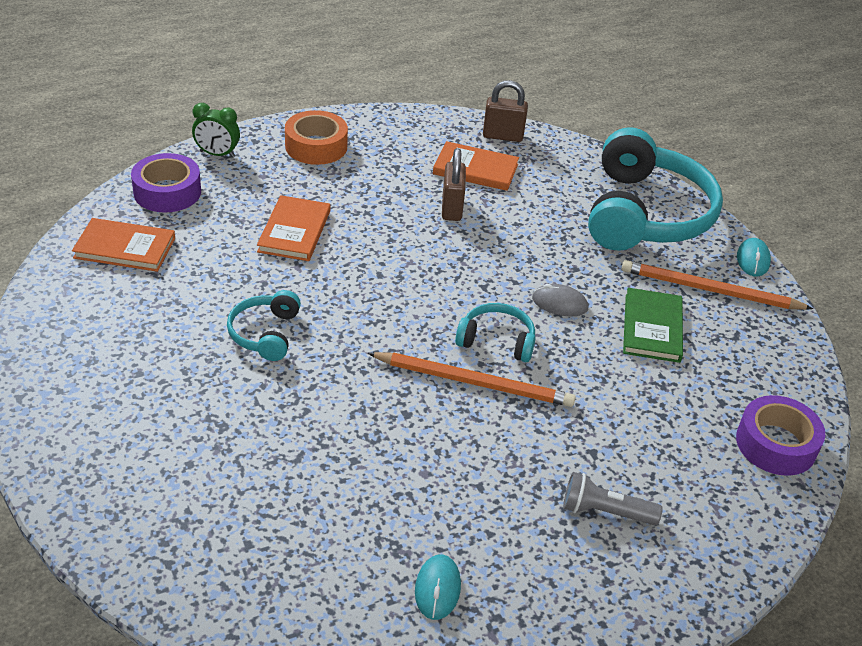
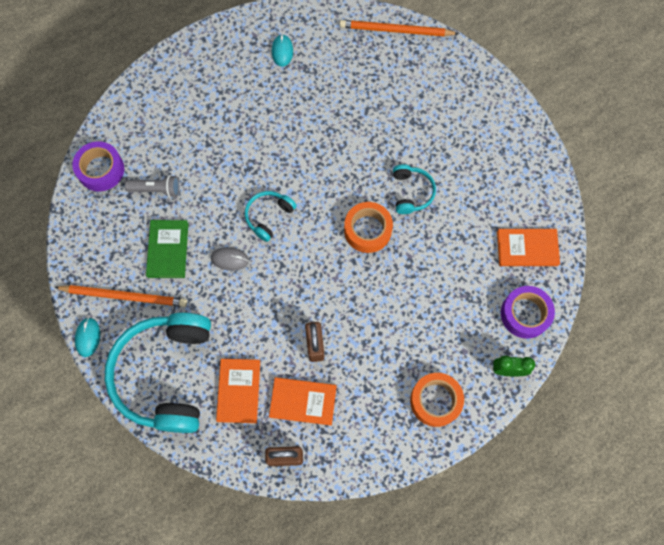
camera: 175 degrees right, 30 degrees up
orange book [257,195,330,261] -> orange book moved to [216,359,260,423]
orange pencil [367,352,576,407] -> orange pencil moved to [339,20,459,36]
turquoise headphones [455,303,536,362] -> turquoise headphones turned 120 degrees clockwise [245,191,297,242]
grey flashlight [563,472,663,525] -> grey flashlight moved to [125,175,179,198]
none -> orange tape [344,202,393,253]

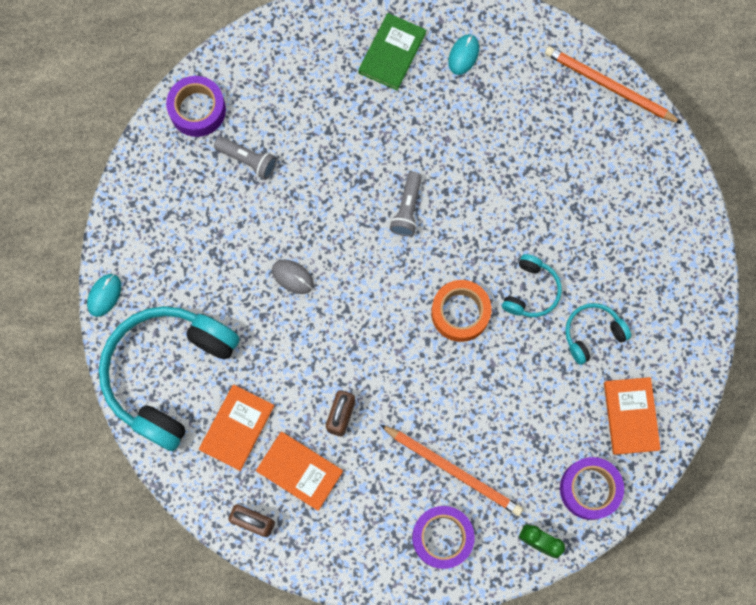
camera: 25 degrees right, 5 degrees up
orange pencil [54,285,187,307] -> orange pencil moved to [380,424,523,516]
green book [146,220,188,278] -> green book moved to [358,13,426,91]
turquoise headphones [245,191,297,242] -> turquoise headphones moved to [565,303,631,365]
orange tape [410,373,464,427] -> purple tape [412,506,475,569]
orange book [497,229,560,266] -> orange book turned 60 degrees clockwise [604,377,661,455]
none -> grey flashlight [390,172,422,236]

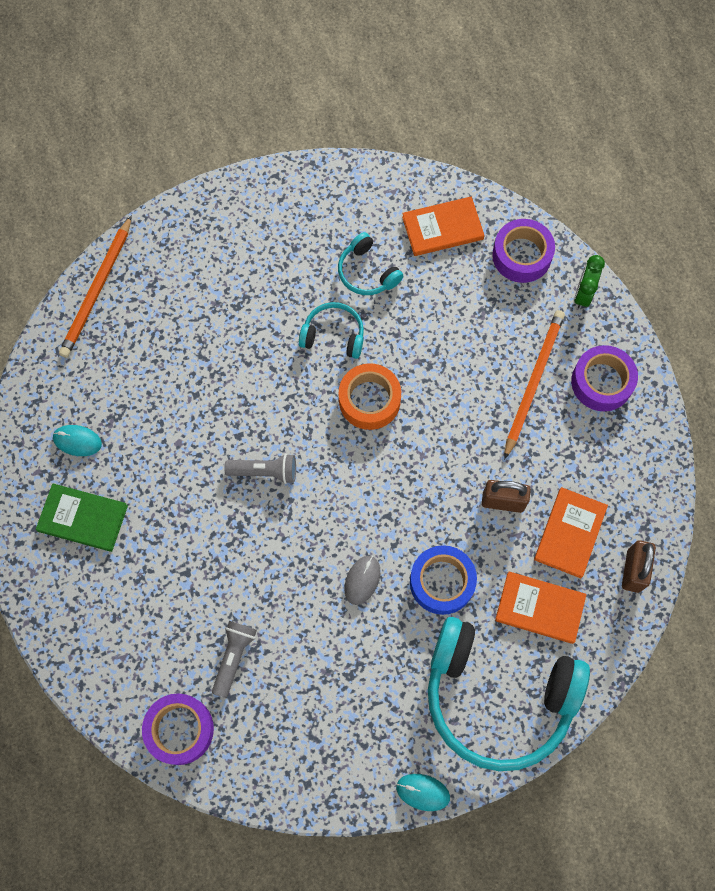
camera: 100 degrees left, 5 degrees down
none -> blue tape [410,545,477,615]

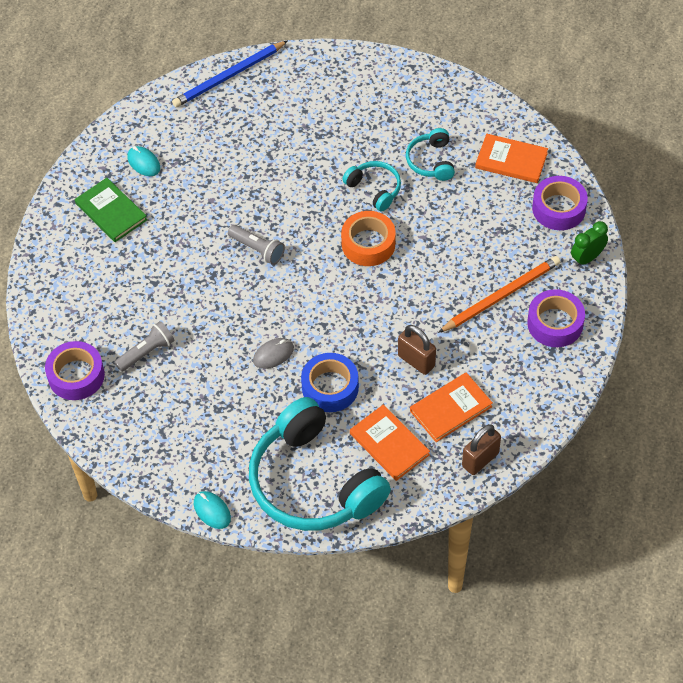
camera: 35 degrees right, 15 degrees down
orange pencil [59,215,132,358] -> blue pencil [172,41,287,107]

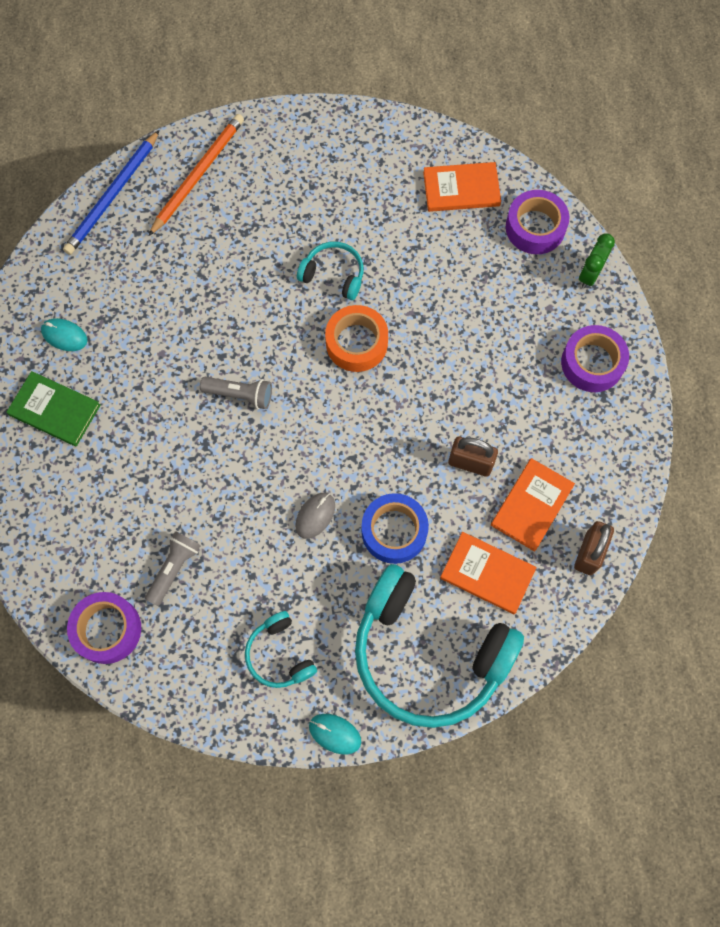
camera: 25 degrees left, 15 degrees up
turquoise headphones [406,128,455,181] -> turquoise headphones moved to [245,611,317,688]
orange pencil [438,256,560,333] -> orange pencil moved to [149,114,244,236]

